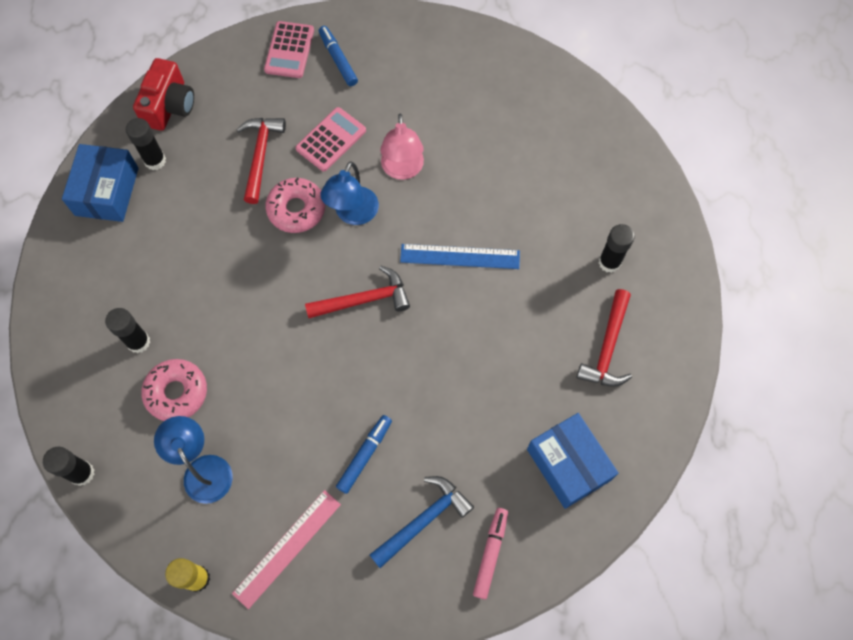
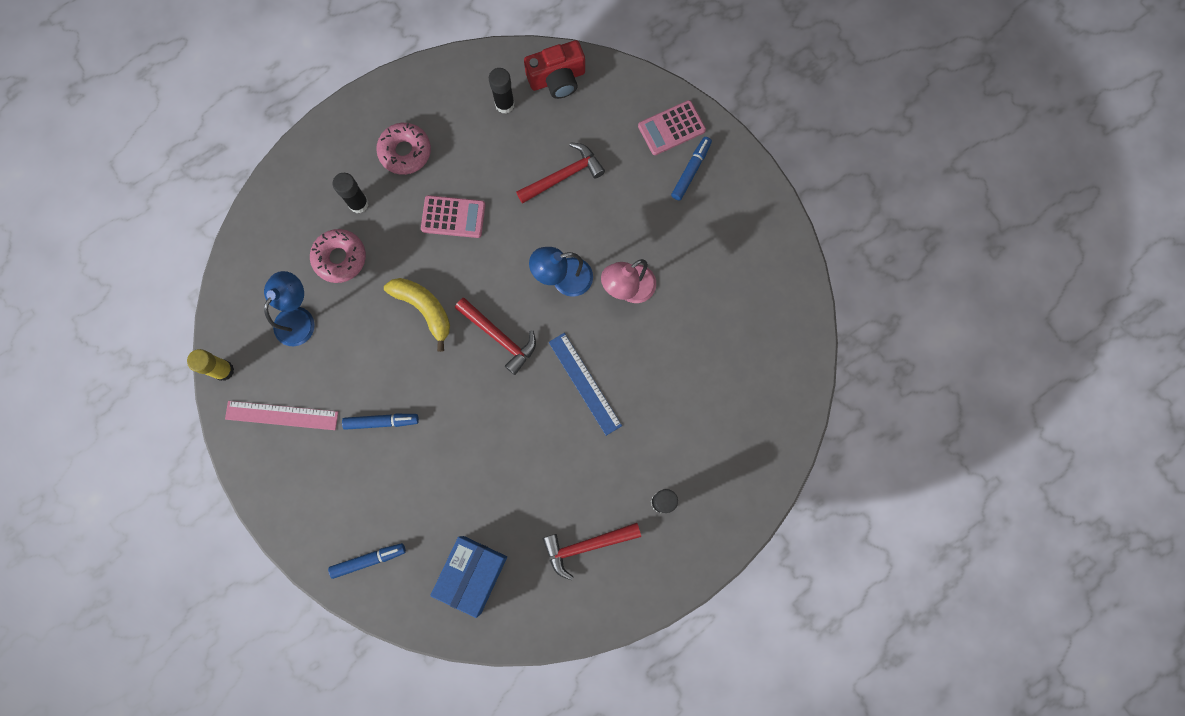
camera: 55 degrees right, 10 degrees up
black glue stick [43,447,95,486] -> none
blue box [62,144,139,222] -> none
pink donut [266,178,325,233] -> pink donut moved to [376,123,431,175]
pink calculator [296,107,366,171] -> pink calculator moved to [421,195,485,238]
blue hammer [369,476,474,568] -> none
pink marker [473,508,508,599] -> blue marker [328,543,406,579]
none -> yellow banana [384,278,450,352]

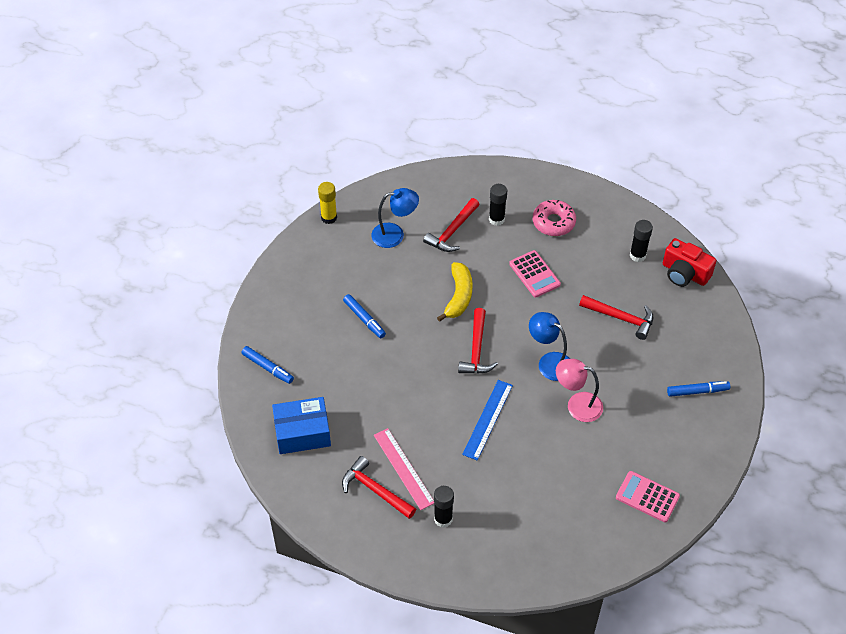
camera: 55 degrees right, 25 degrees down
pink ruler [225,401,338,430] -> pink ruler moved to [374,428,434,510]
pink donut [310,229,366,283] -> red hammer [423,198,480,252]
pink calculator [638,100,706,155] -> pink calculator moved to [616,471,680,522]

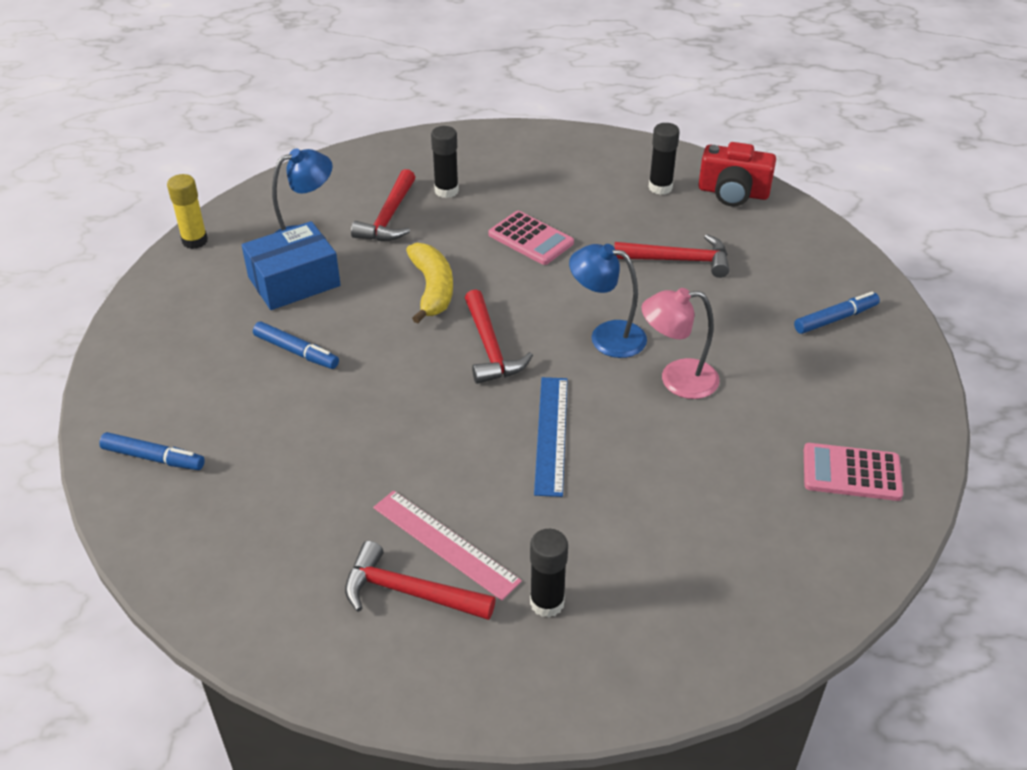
camera: 20 degrees left, 10 degrees down
blue box [272,397,331,454] -> blue box moved to [242,221,341,310]
pink donut [533,200,576,236] -> none

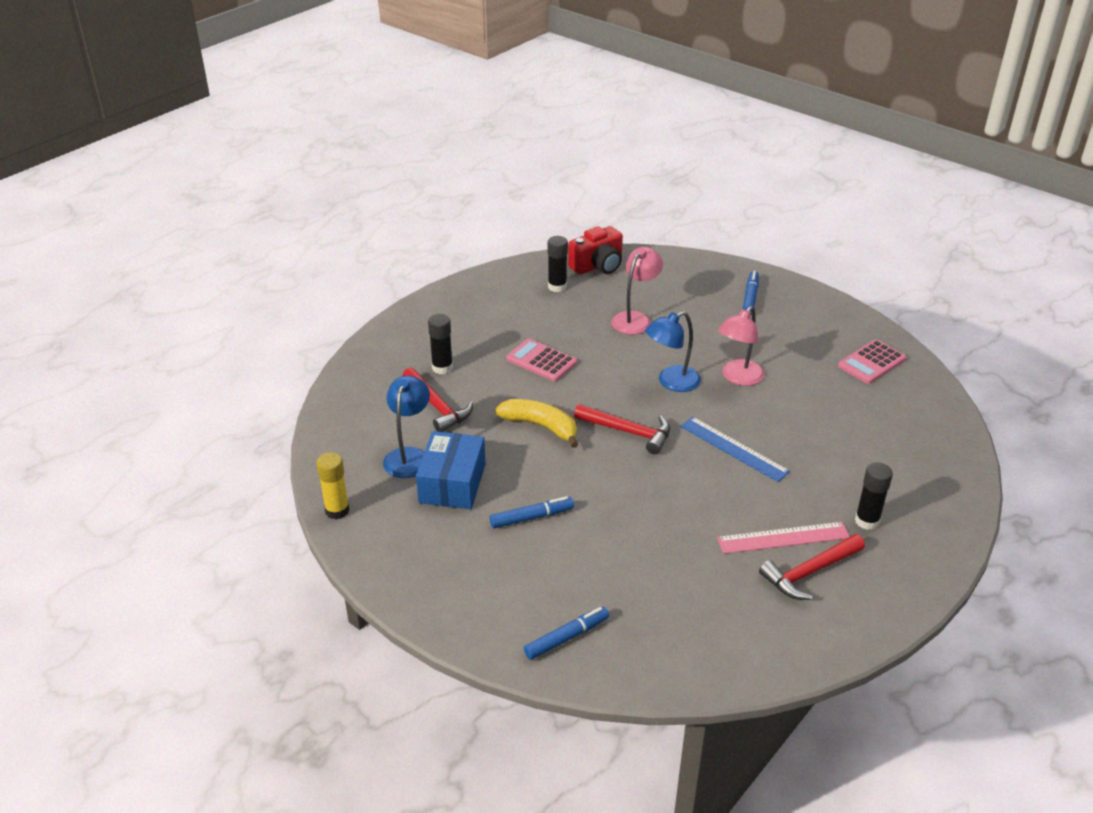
camera: 50 degrees left, 5 degrees down
pink calculator [489,211,574,265] -> pink calculator turned 135 degrees counterclockwise [506,339,577,381]
red hammer [614,234,729,278] -> pink lamp [611,247,663,335]

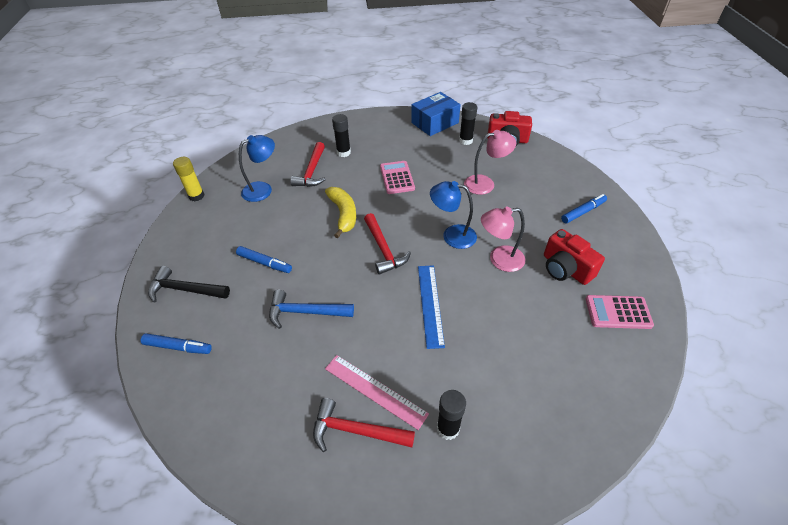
camera: 45 degrees right, 10 degrees up
blue box [416,431,486,509] -> blue box moved to [411,92,461,136]
none -> black hammer [148,266,230,303]
none -> blue hammer [269,290,354,329]
none -> red camera [544,229,605,285]

